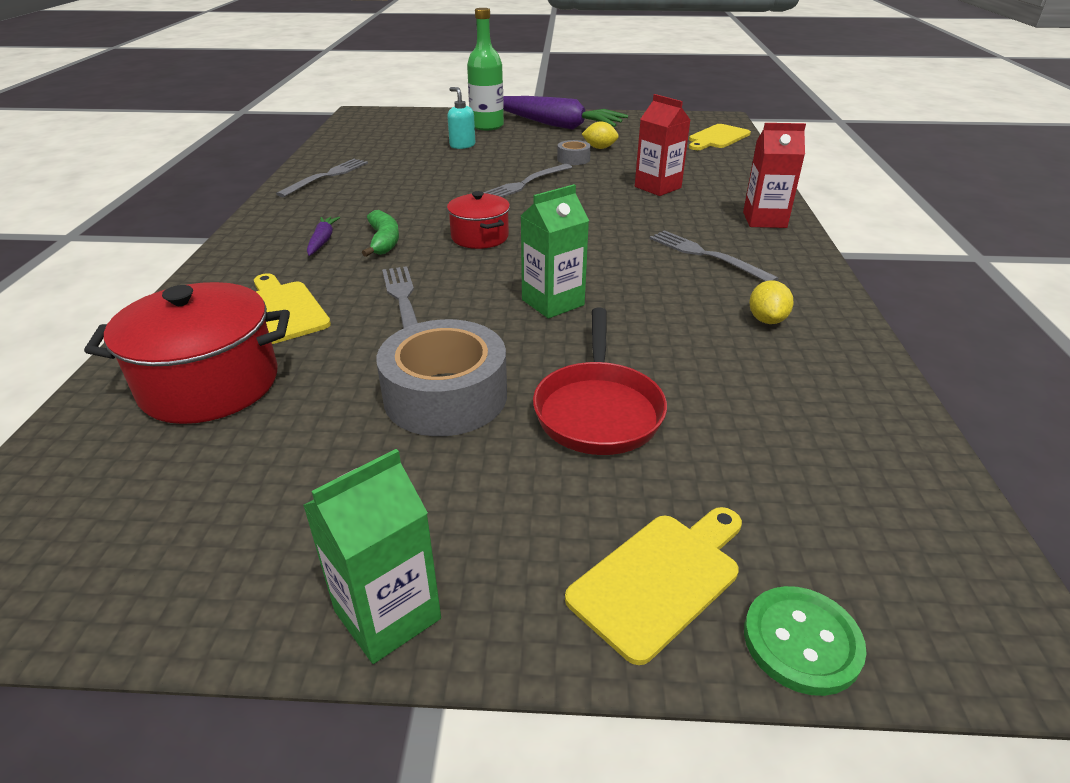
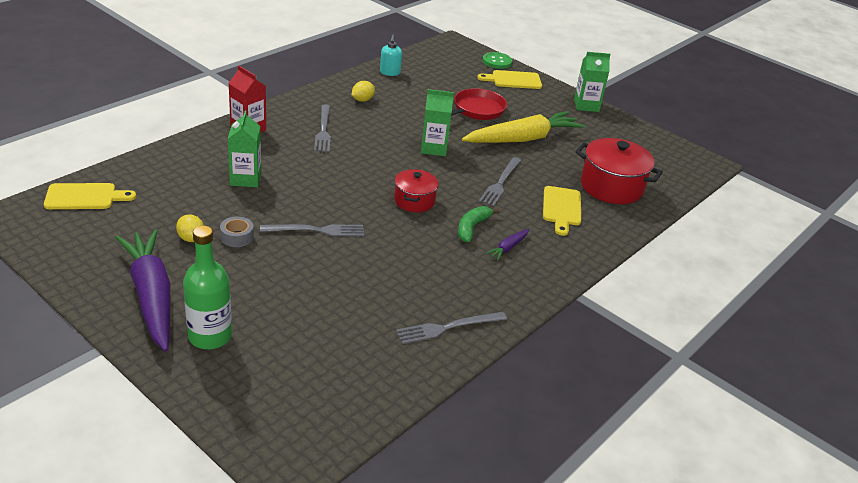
camera: 145 degrees left, 0 degrees up
grey tape [376,319,507,436] -> yellow carrot [462,111,585,143]
turquoise soap dispenser [447,87,475,149] -> turquoise soap dispenser moved to [380,35,402,76]
red carton [635,94,690,196] -> green carton [228,110,261,187]

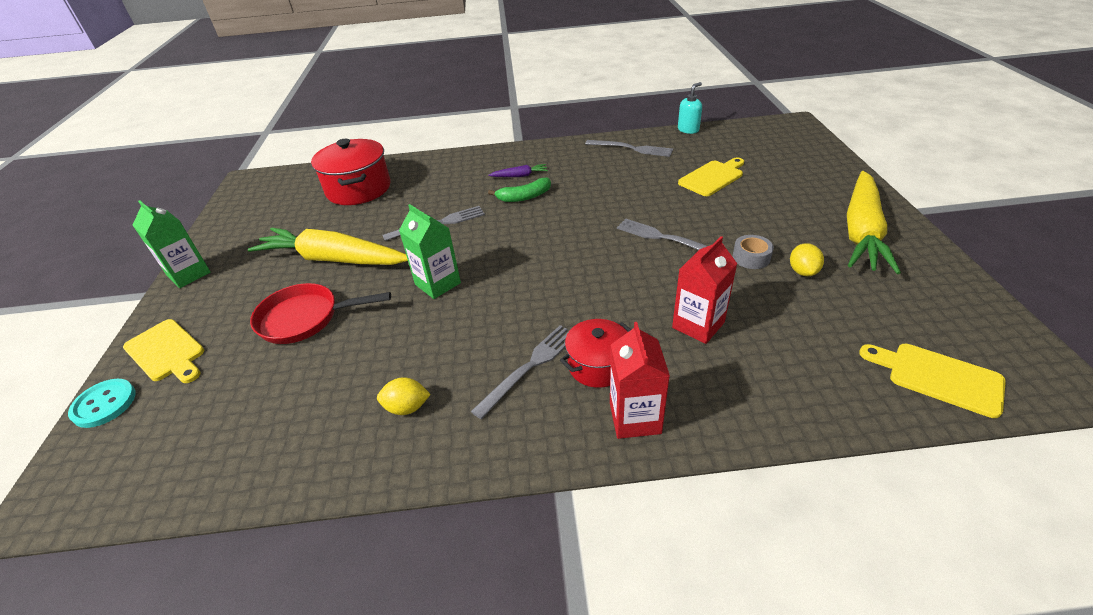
camera: 130 degrees left, 5 degrees up
purple carrot [115,230,170,352] -> yellow carrot [847,171,901,274]
green bottle [183,226,232,349] -> none
green carton [228,110,261,187] -> red carton [672,236,737,344]
turquoise soap dispenser [380,35,402,76] -> turquoise soap dispenser moved to [678,82,702,134]
red pot [394,169,439,212] -> red pot moved to [560,319,632,388]
green button [483,52,512,69] -> turquoise button [68,379,136,428]
yellow cutting board [543,186,581,236] -> yellow cutting board moved to [678,157,744,196]

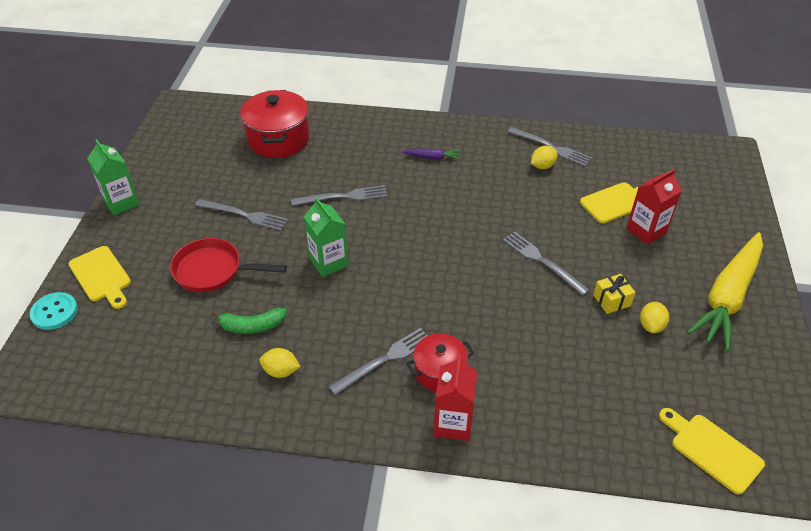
camera: 10 degrees right, 5 degrees up
yellow carrot [248,227,408,265] -> grey fork [195,199,288,231]
green banana [488,178,551,202] -> green banana moved to [212,308,287,334]
red carton [672,236,737,344] -> red carton moved to [626,169,682,245]
turquoise soap dispenser [678,82,702,134] -> none
grey tape [732,235,774,269] -> yellow gift [593,274,636,314]
none -> yellow lemon [531,146,557,169]

